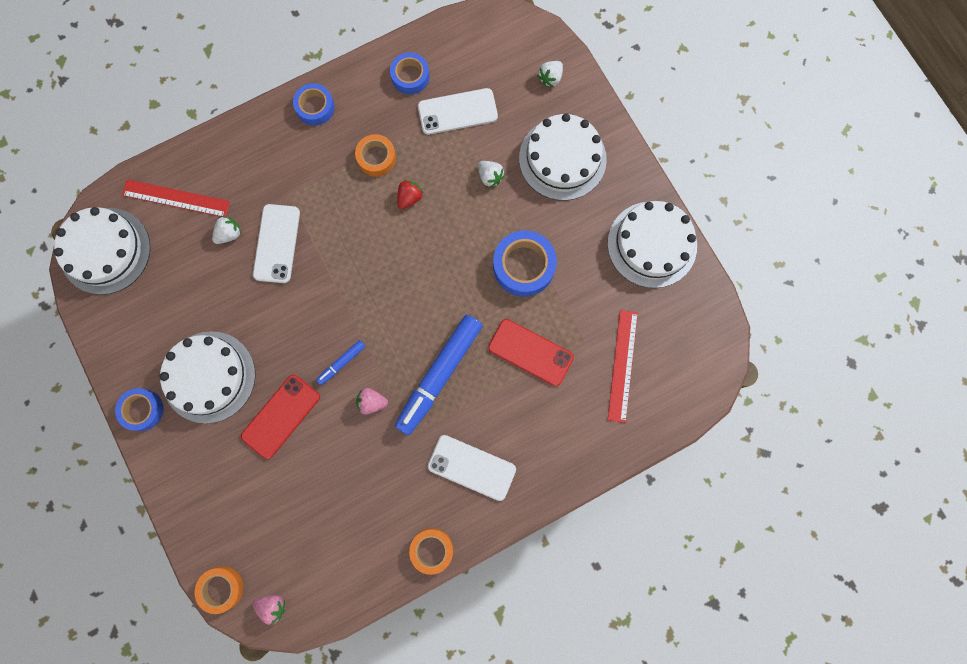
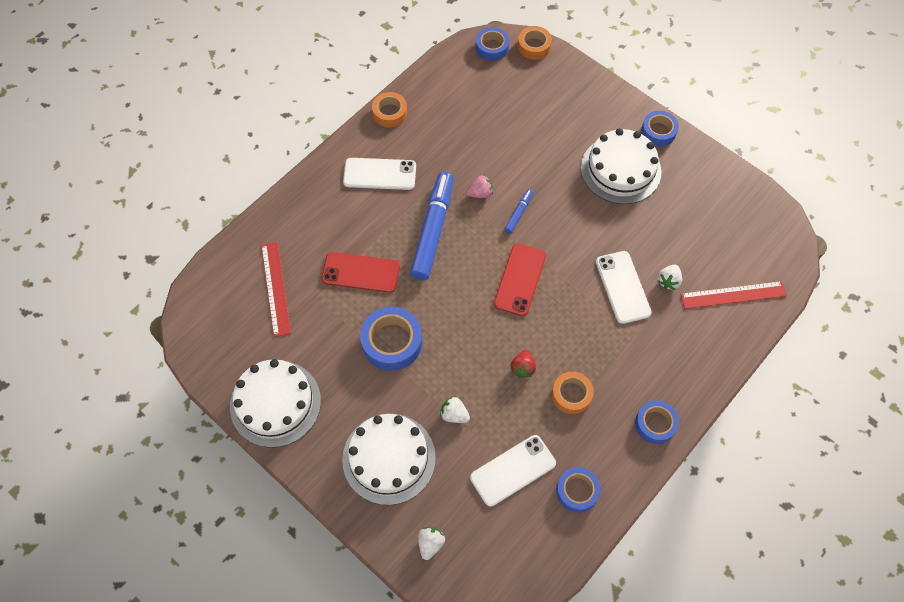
camera: 160 degrees right, 15 degrees down
white cake [54,207,150,295] -> none
red phone [241,375,320,459] -> red phone moved to [494,244,546,316]
pink strawberry [253,595,285,625] -> blue tape [476,27,509,61]

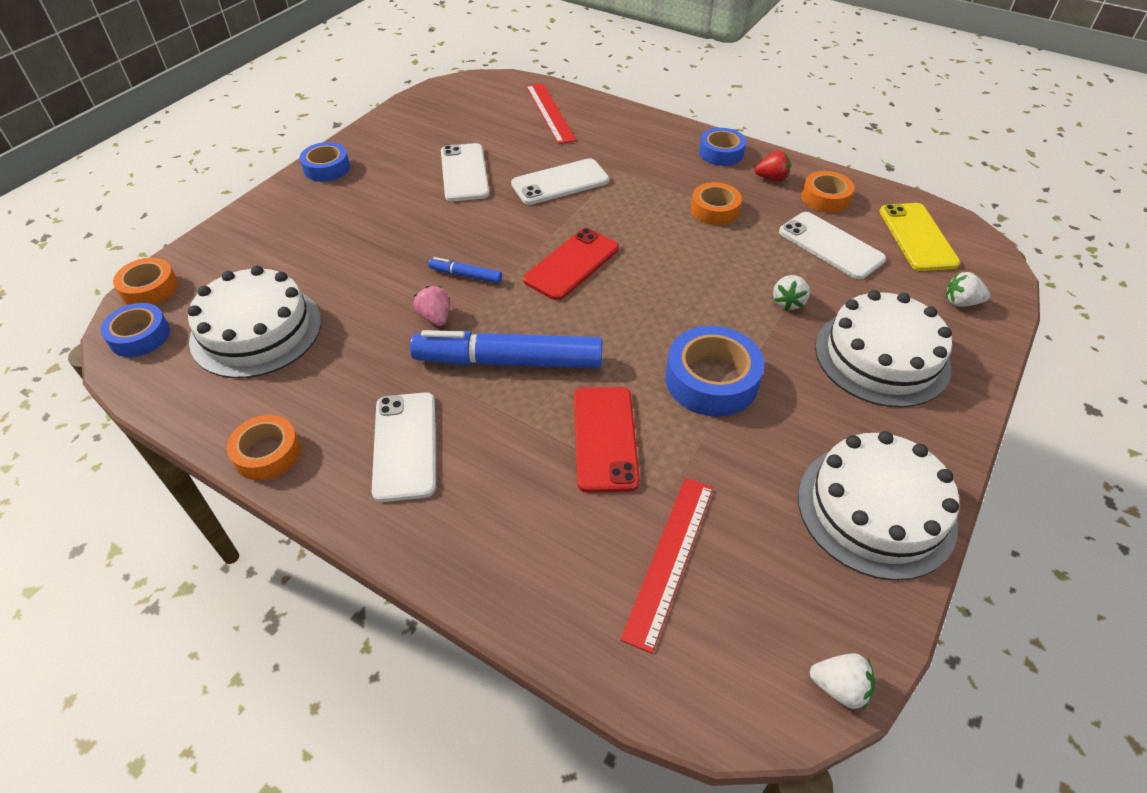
camera: 100 degrees left, 15 degrees down
red ruler [261,242,291,337] -> red ruler turned 45 degrees counterclockwise [620,478,713,653]
red phone [494,244,546,316] -> red phone turned 60 degrees counterclockwise [523,228,619,300]
red strawberry [511,350,536,378] -> red strawberry moved to [754,151,791,182]
blue tape [556,467,600,513] -> orange tape [801,171,854,213]
white cake [581,128,661,204] -> white cake moved to [188,266,321,378]
white strawberry [657,265,682,290] -> white strawberry moved to [810,653,875,709]
none -> white phone [441,143,489,202]
none -> yellow phone [879,203,960,271]

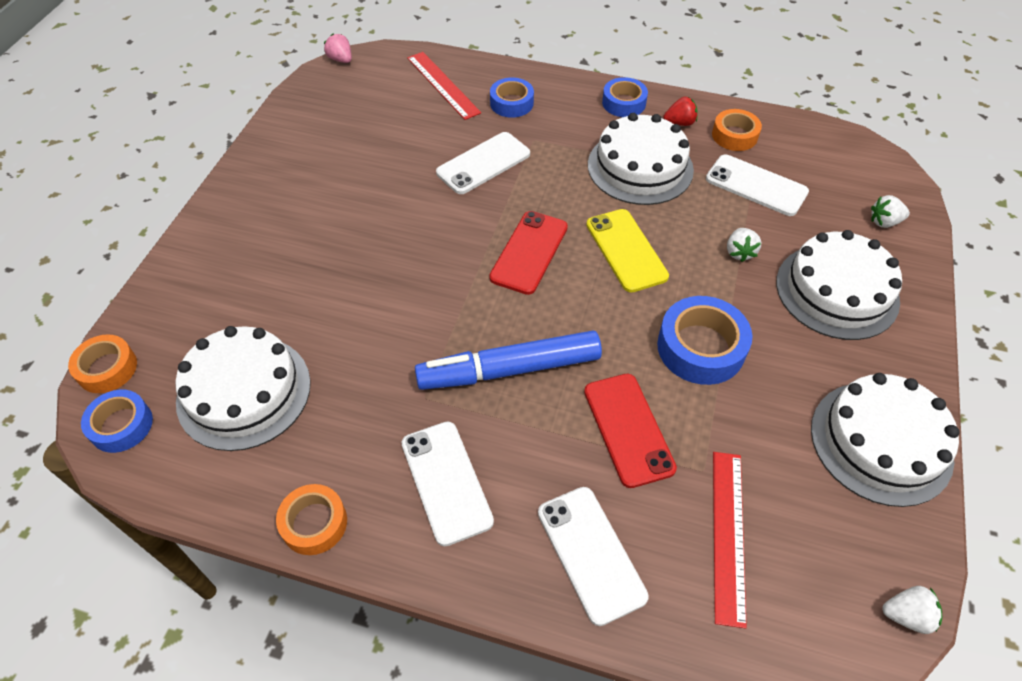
camera: 15 degrees left, 5 degrees up
blue tape [300,142,350,182] -> blue tape moved to [490,77,534,118]
pink strawberry [414,286,449,326] -> pink strawberry moved to [324,34,352,63]
blue marker [429,257,502,283] -> none
white phone [441,143,489,202] -> white phone moved to [538,487,649,626]
orange tape [691,182,742,225] -> white cake [588,113,694,205]
yellow phone [879,203,960,271] -> yellow phone moved to [586,209,669,293]

